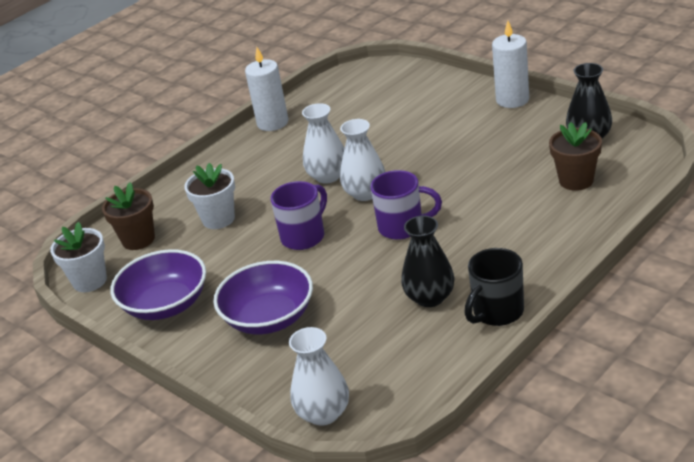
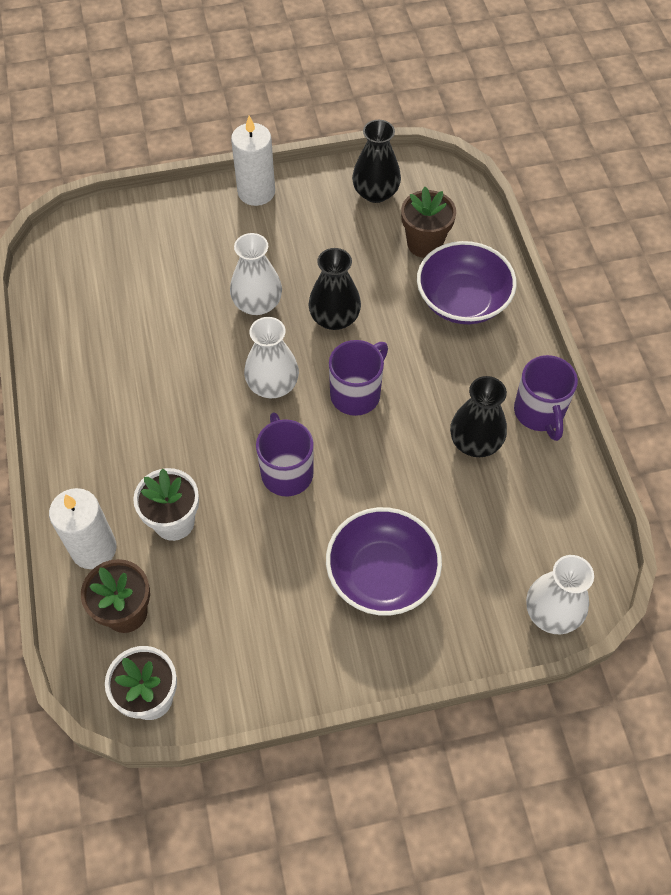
camera: 60 degrees left, 25 degrees up
purple bowl [111,249,206,320] -> purple bowl moved to [417,241,517,324]
white candle [245,47,288,131] -> white candle moved to [49,488,117,569]
white vase [302,103,345,184] -> white vase moved to [230,233,282,315]
black mug [464,248,524,326] -> purple mug [514,355,578,441]
none -> black vase [308,248,361,330]

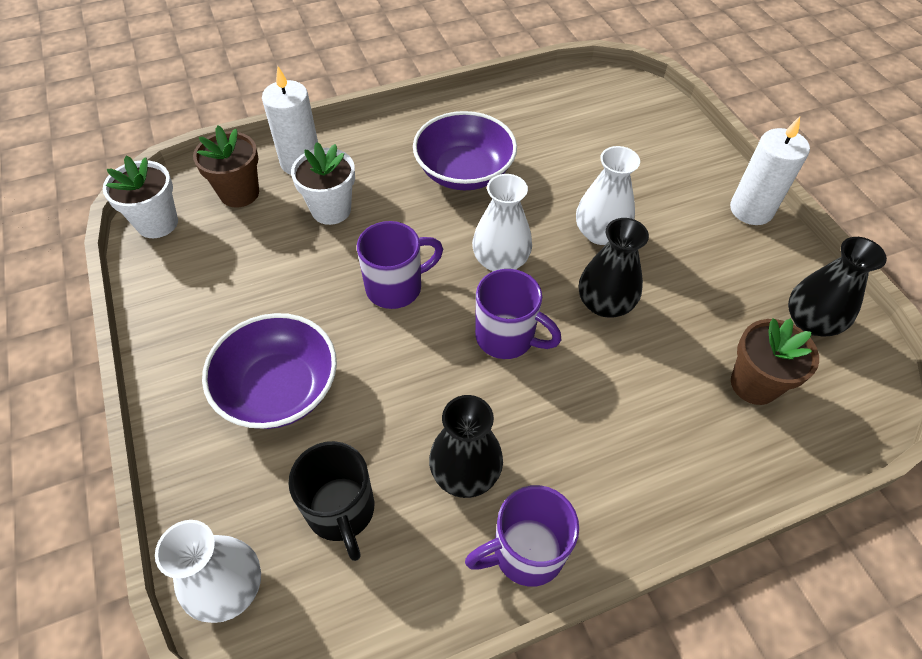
camera: 80 degrees right, 5 degrees down
purple bowl [417,241,517,324] -> purple bowl moved to [413,111,517,190]
none -> black mug [288,441,374,561]

